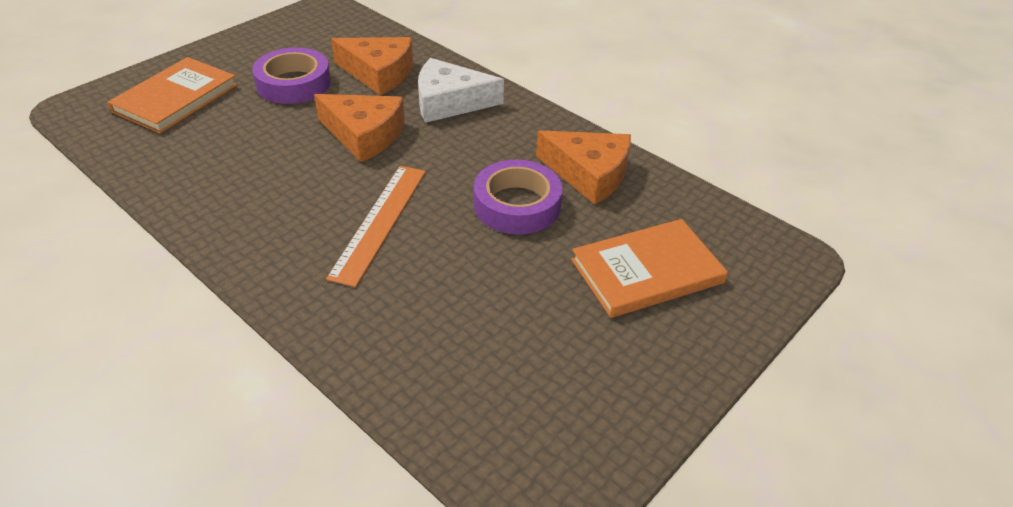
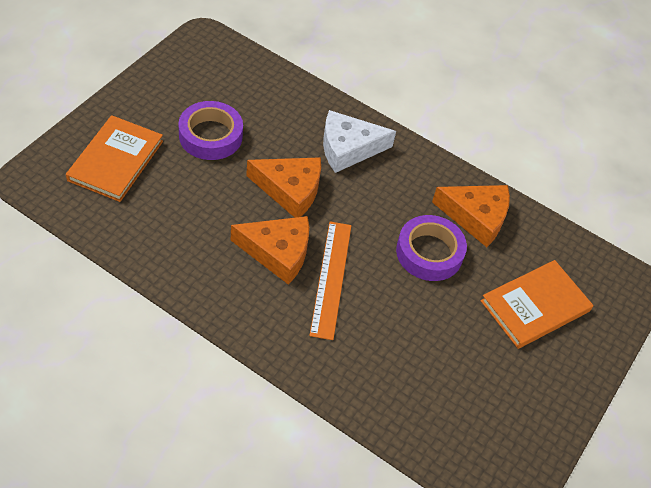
camera: 15 degrees left, 10 degrees up
orange cheese [331,37,413,96] -> orange cheese moved to [231,216,309,285]

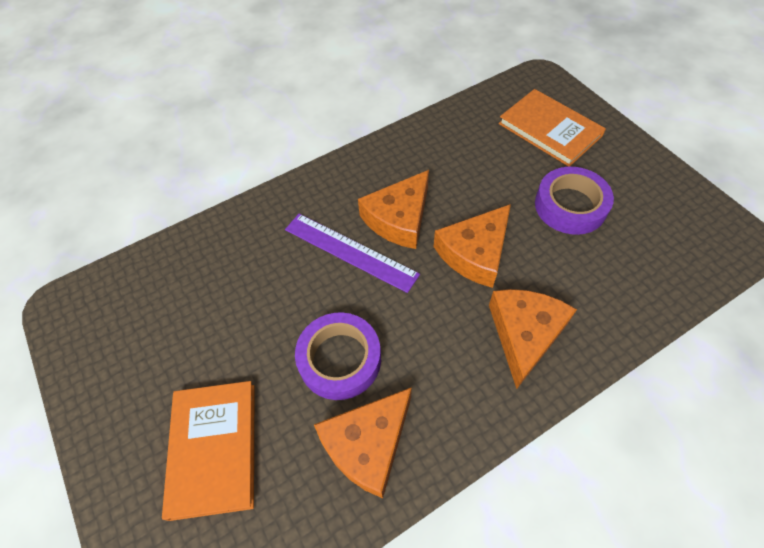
camera: 125 degrees right, 5 degrees up
orange ruler [309,221,351,340] -> purple ruler [285,214,420,293]
white cheese [323,110,396,173] -> orange cheese [489,289,577,389]

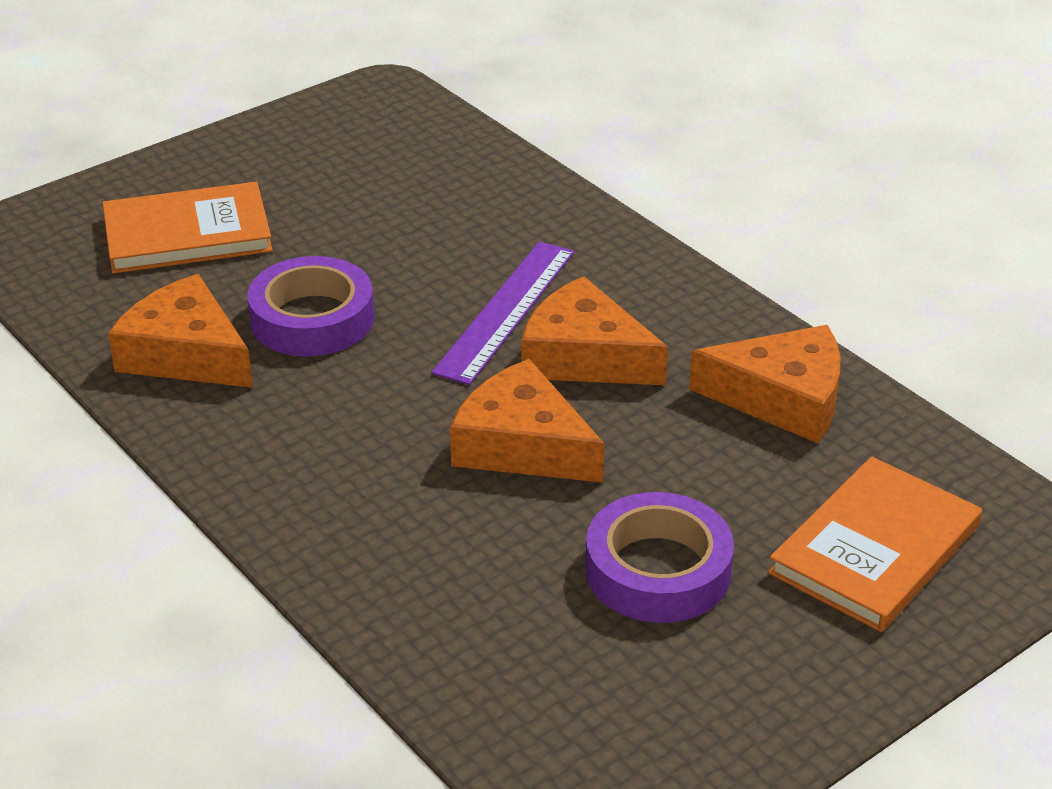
camera: 80 degrees right, 20 degrees down
orange cheese [489,289,577,389] -> orange cheese moved to [689,325,841,443]

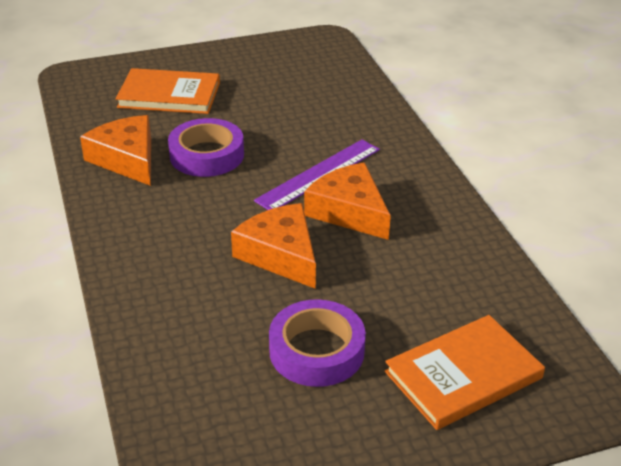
camera: 20 degrees right, 0 degrees up
orange cheese [689,325,841,443] -> none

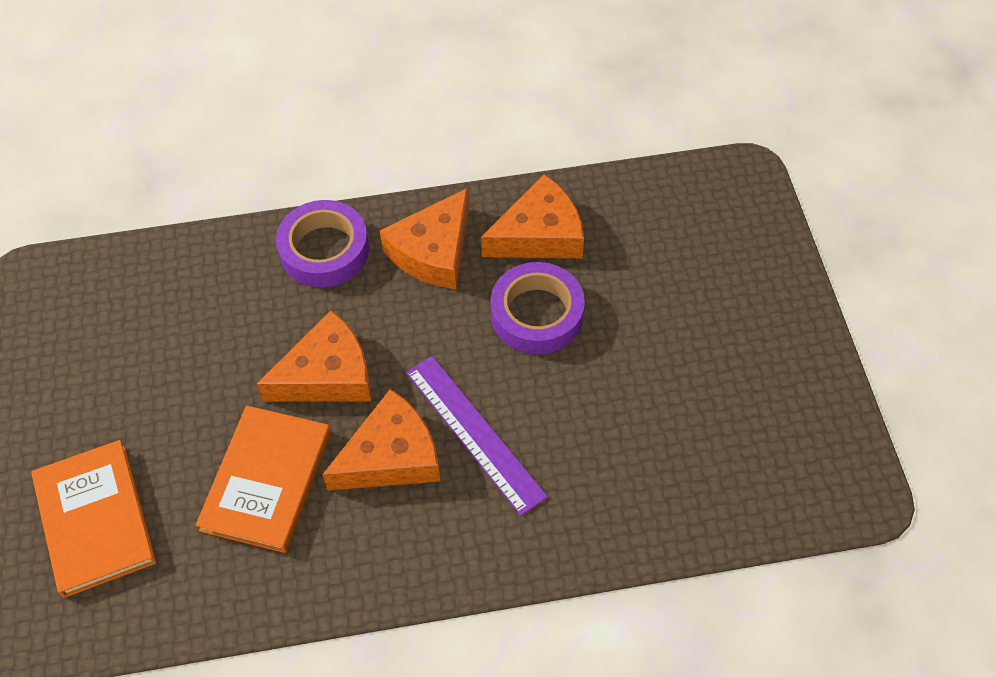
camera: 100 degrees right, 20 degrees up
orange book [116,68,220,114] -> orange book moved to [196,405,331,553]
purple tape [269,299,366,387] -> purple tape moved to [276,200,369,288]
none -> orange cheese [379,188,469,289]

